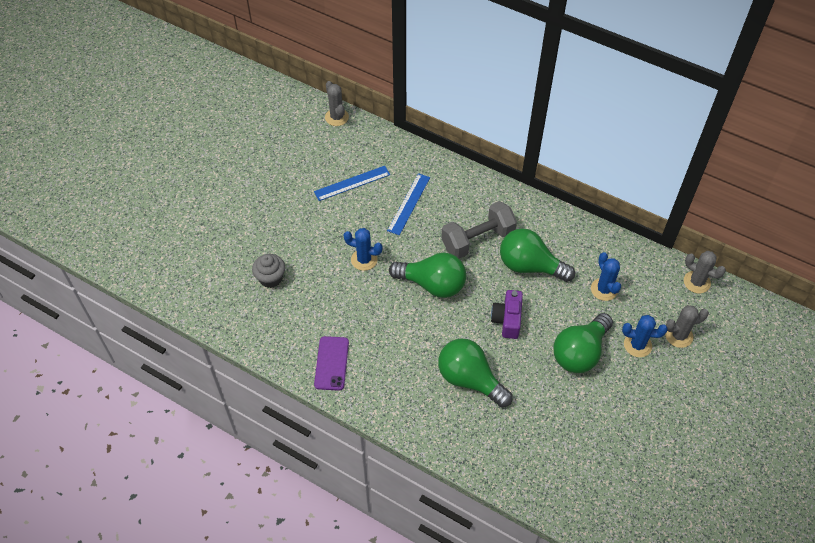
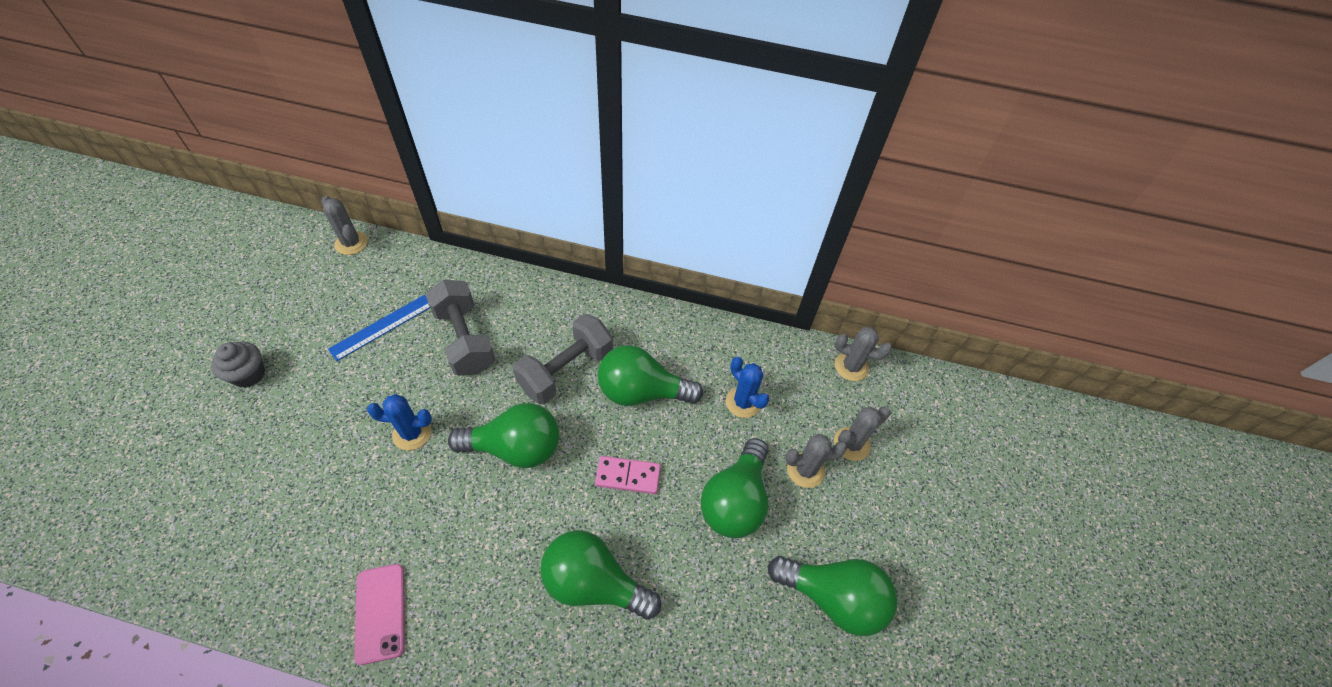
camera: 20 degrees left, 0 degrees up
grey cupcake [252,254,285,288] -> grey cupcake moved to [211,342,265,388]
purple phone [314,336,349,391] -> pink phone [354,564,405,665]
blue ruler [387,173,430,235] -> grey dumbbell [425,280,496,376]
purple camera [491,290,523,339] -> pink domino [595,456,661,494]
blue cactus [622,315,668,357] -> grey cactus [785,434,847,488]
none -> green light bulb [768,556,897,636]

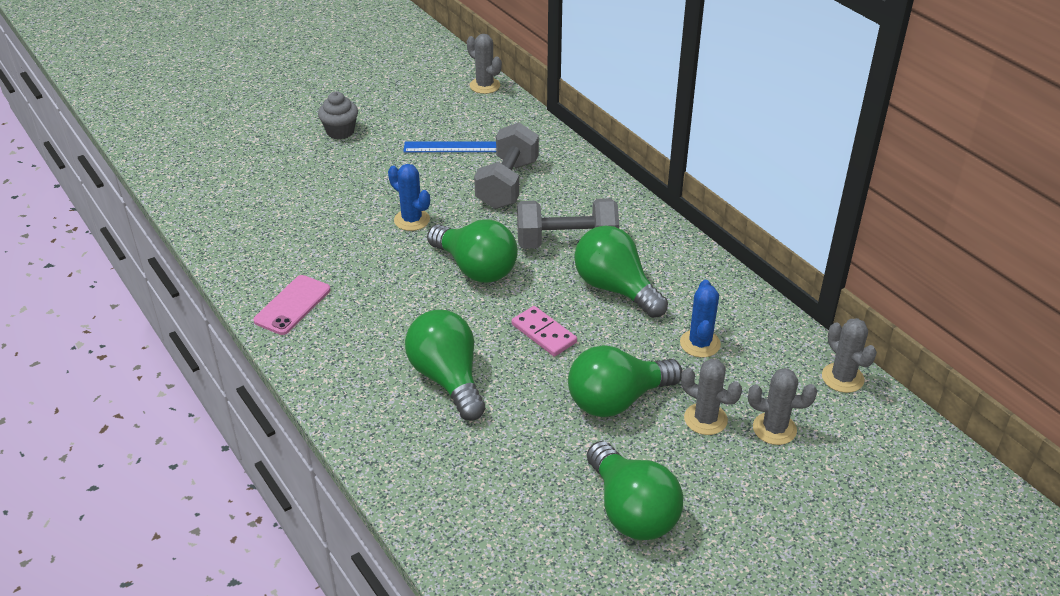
camera: 45 degrees right, 15 degrees down
grey cactus [321,196,368,255] -> grey cactus turned 45 degrees counterclockwise [467,34,502,94]

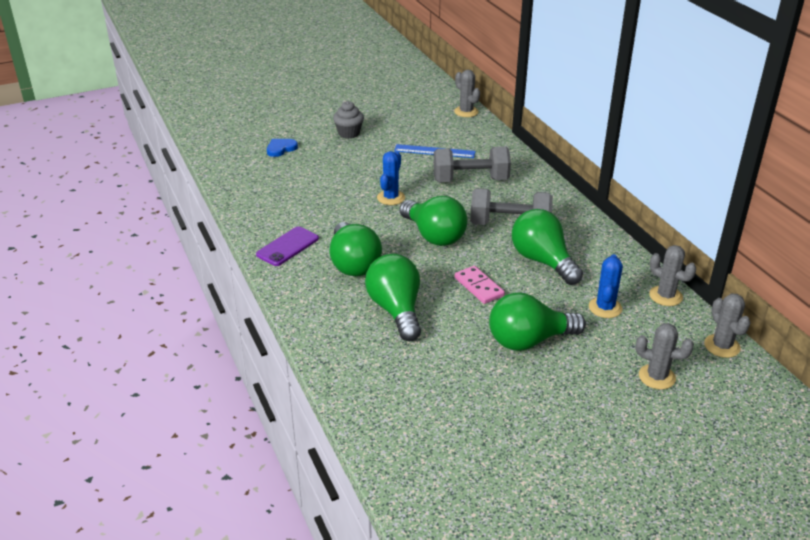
camera: 10 degrees right, 5 degrees down
pink phone [253,275,330,335] -> purple phone [256,226,319,266]
blue cactus [388,164,430,231] -> blue cactus turned 60 degrees clockwise [377,151,405,205]
grey dumbbell [474,123,539,209] -> grey dumbbell turned 60 degrees clockwise [434,146,511,182]
green light bulb [587,441,683,540] -> green light bulb moved to [330,222,382,276]
grey cactus [681,359,742,435] -> grey cactus moved to [649,245,696,306]
none -> blue heart [267,139,298,157]

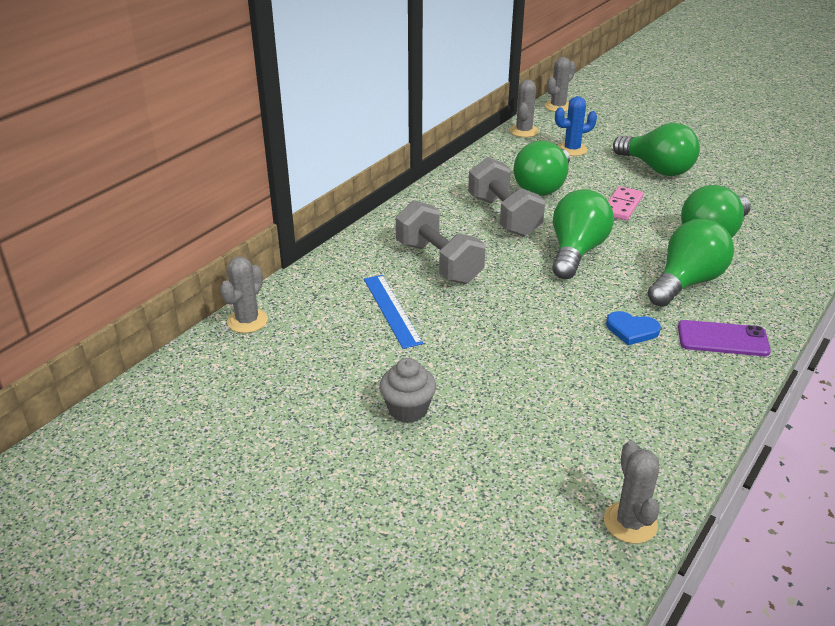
camera: 120 degrees left, 0 degrees up
blue heart [267,139,298,157] -> blue heart moved to [606,311,661,345]
blue cactus [377,151,405,205] -> none
grey cactus [635,323,694,389] -> grey cactus moved to [604,441,660,544]

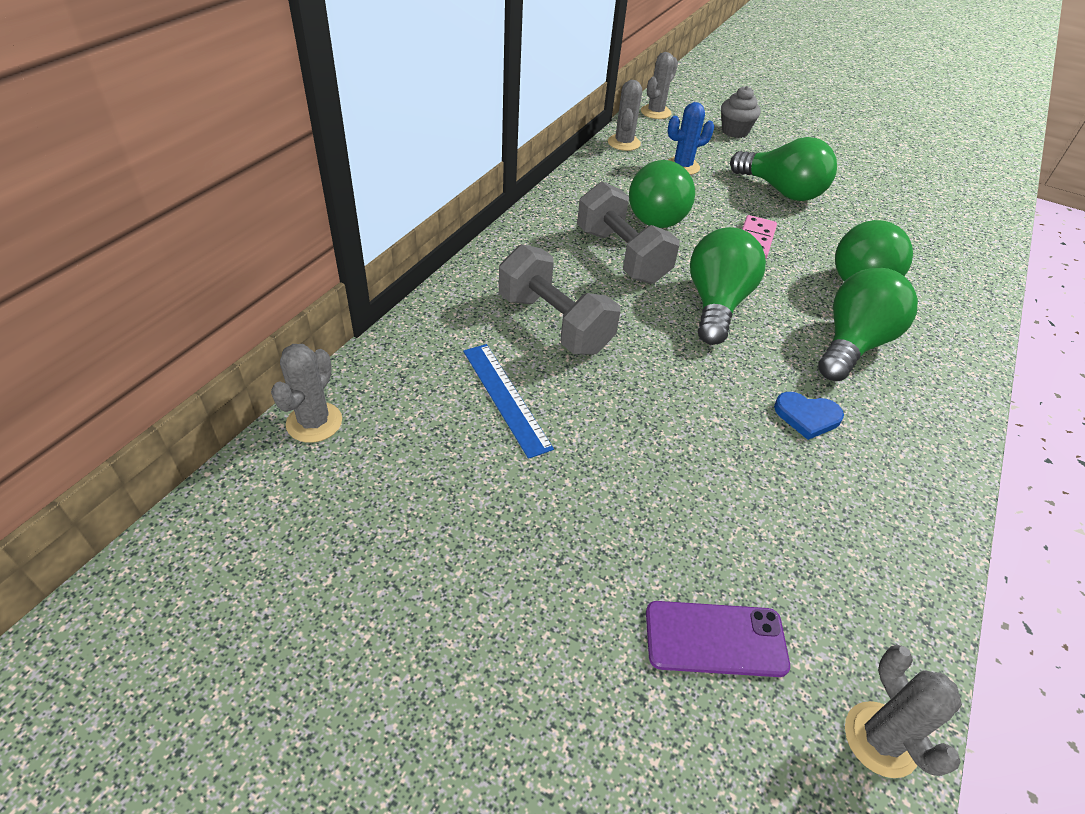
camera: 10 degrees left, 10 degrees up
grey cupcake [379,358,436,423] -> grey cupcake moved to [721,86,761,138]
purple phone [678,320,771,356] -> purple phone moved to [646,601,790,677]

